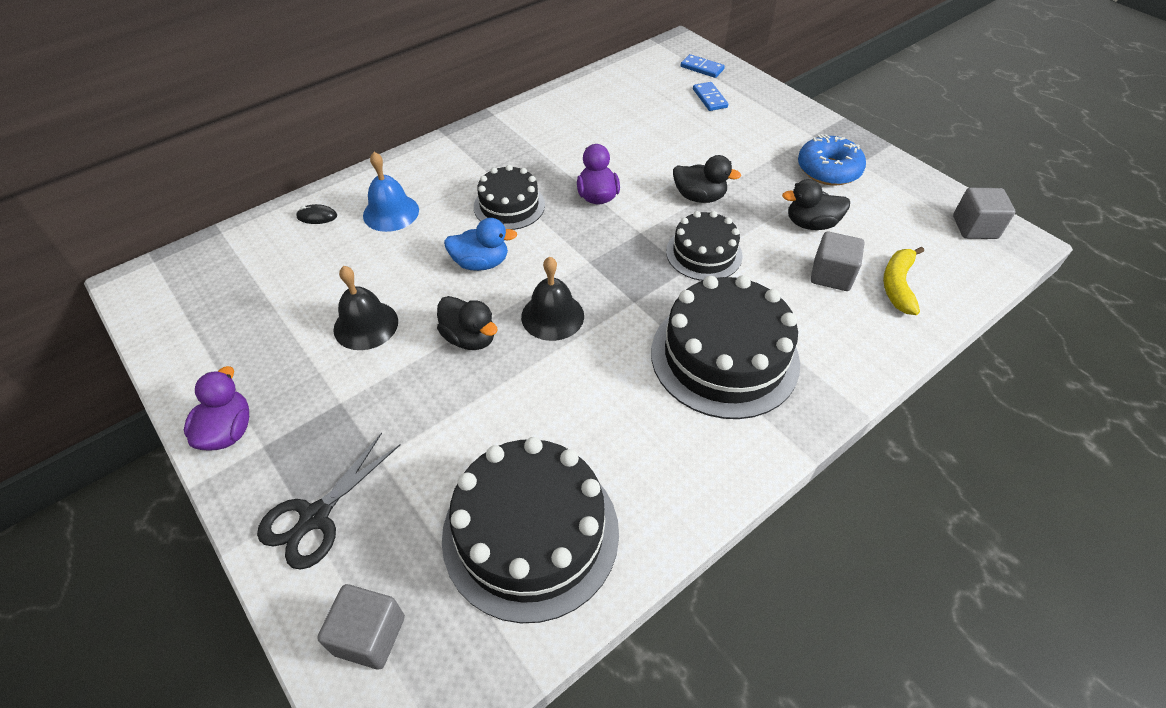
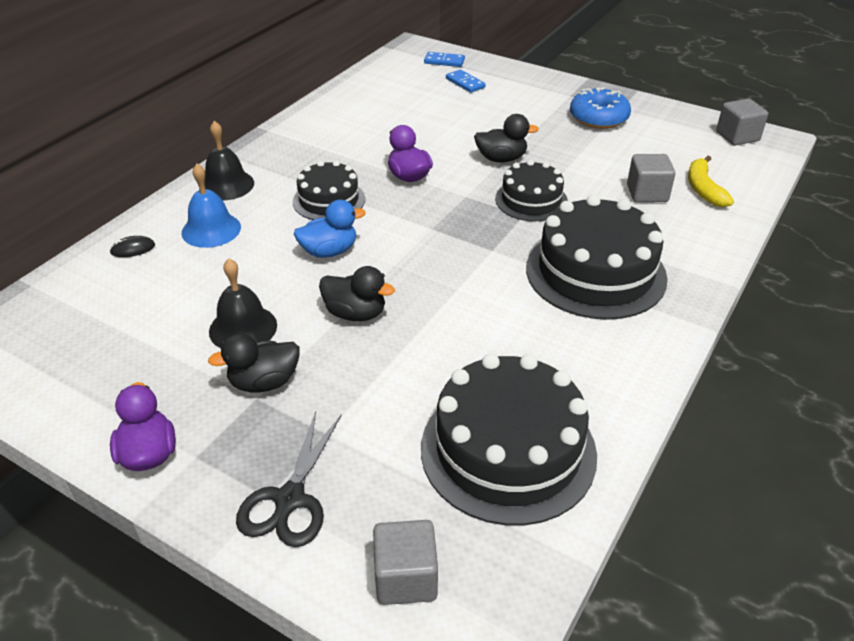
camera: 20 degrees left, 10 degrees down
black bell [521,257,584,341] -> black bell moved to [199,121,254,201]
black duck [782,179,850,230] -> black duck moved to [208,333,300,393]

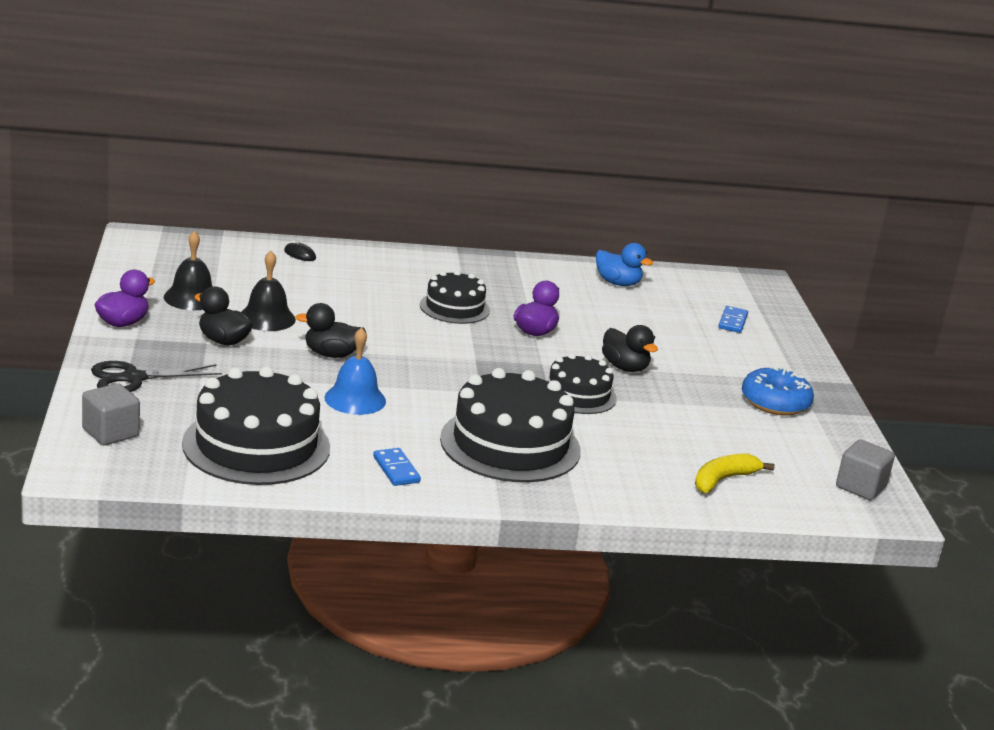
camera: 50 degrees right, 15 degrees down
blue bell [182,164,241,248] -> blue bell moved to [324,327,386,415]
black bell [199,121,254,201] -> black bell moved to [164,231,213,310]
blue duck [294,200,366,258] -> blue duck moved to [596,243,653,286]
black duck [319,266,395,321] -> black duck turned 105 degrees clockwise [296,303,366,358]
blue domino [424,52,465,67] -> blue domino moved to [373,448,421,486]
grey cube [627,154,675,203] -> none

